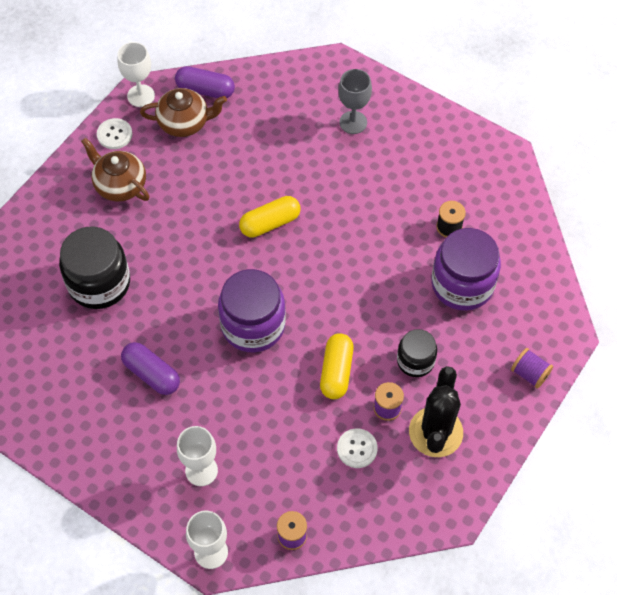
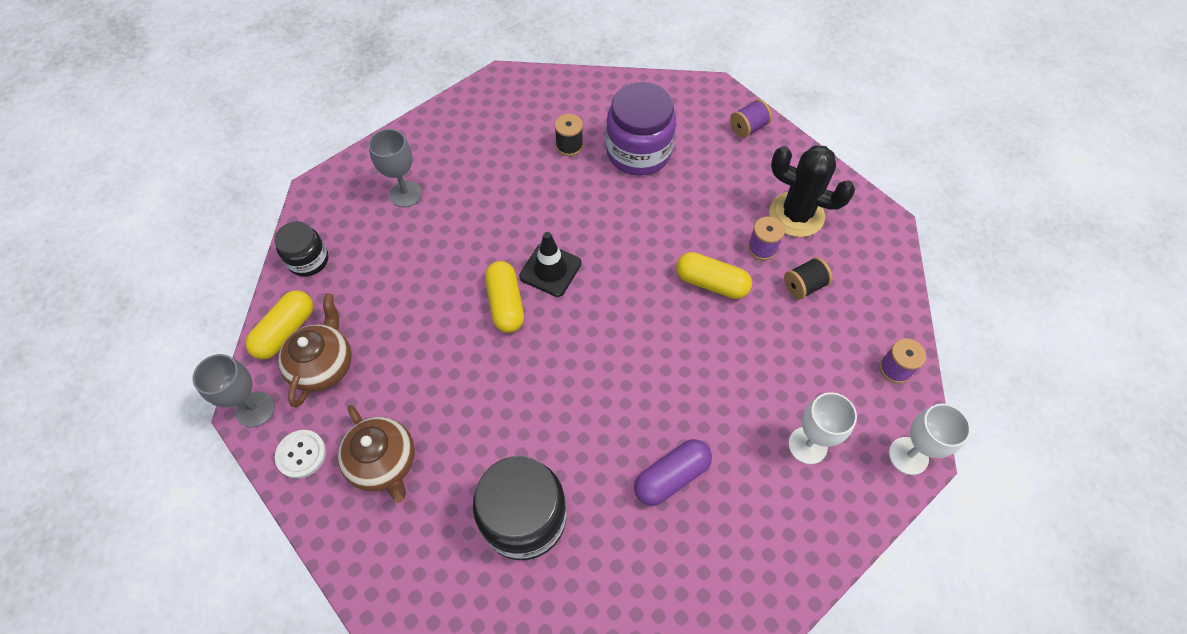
camera: 75 degrees left, 0 degrees up
brown teapot [81,137,150,202] -> brown teapot turned 90 degrees counterclockwise [338,405,415,503]
white goblet [117,42,155,107] -> grey goblet [192,354,275,428]
purple capsule [175,66,235,98] -> yellow capsule [245,290,313,359]
purple jar [218,269,286,352] -> none
white button [337,429,378,468] -> black spool [784,257,833,299]
black jar [397,329,437,377] -> black jar moved to [275,221,329,277]
none -> black traffic cone [519,232,582,297]

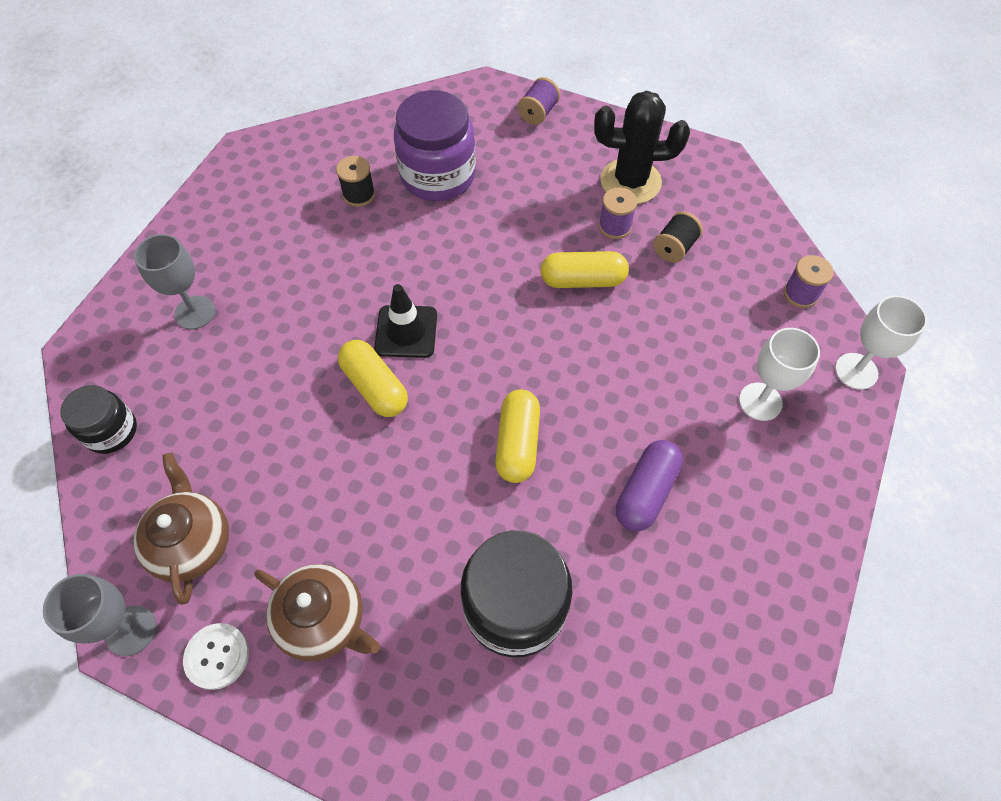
camera: 25 degrees left, 0 degrees up
yellow capsule [245,290,313,359] -> yellow capsule moved to [495,390,540,483]

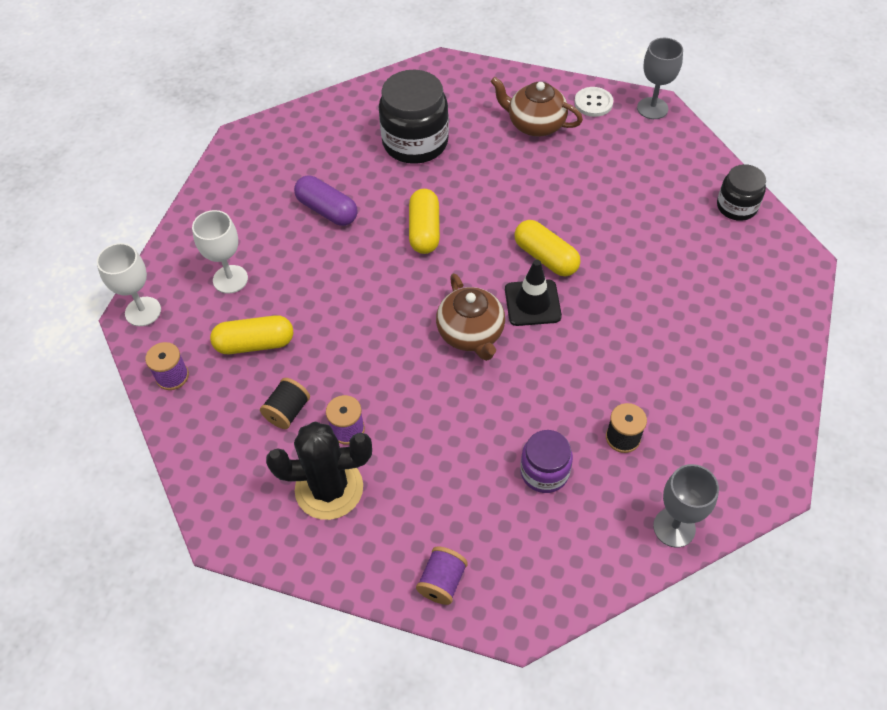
camera: 175 degrees right, 5 degrees down
brown teapot [133,453,229,605] -> brown teapot moved to [436,273,505,361]
grey goblet [134,234,215,330] -> grey goblet moved to [653,464,719,548]
purple jar [394,90,476,201] -> purple jar [520,430,573,493], size x0.58
yellow capsule [540,251,629,288] -> yellow capsule moved to [210,315,293,354]
purple capsule [616,440,683,531] -> purple capsule turned 75 degrees counterclockwise [294,176,357,226]

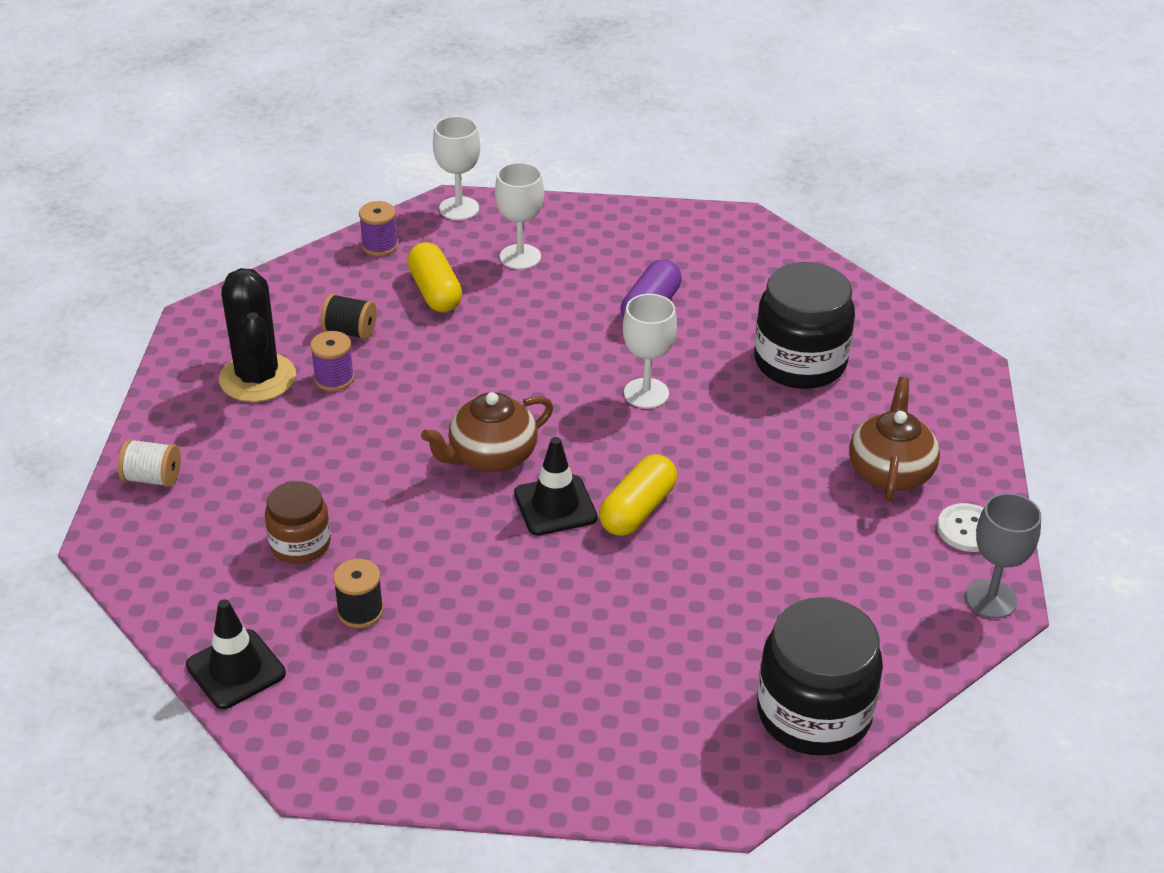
camera: 75 degrees right, 15 degrees down
yellow capsule [409,189,440,254] -> white goblet [623,294,677,409]
purple spool [416,547,468,605] -> white spool [118,439,181,487]
purple jar [520,430,573,493] -> brown jar [265,481,331,564]
grey goblet [653,464,719,548] -> black traffic cone [186,599,286,709]
black jar [717,164,766,221] -> black jar [757,597,883,756], size x1.72

